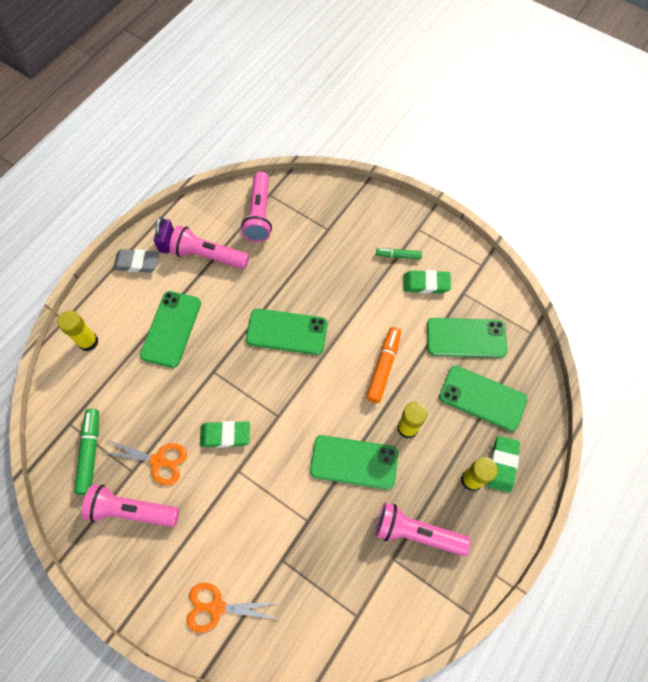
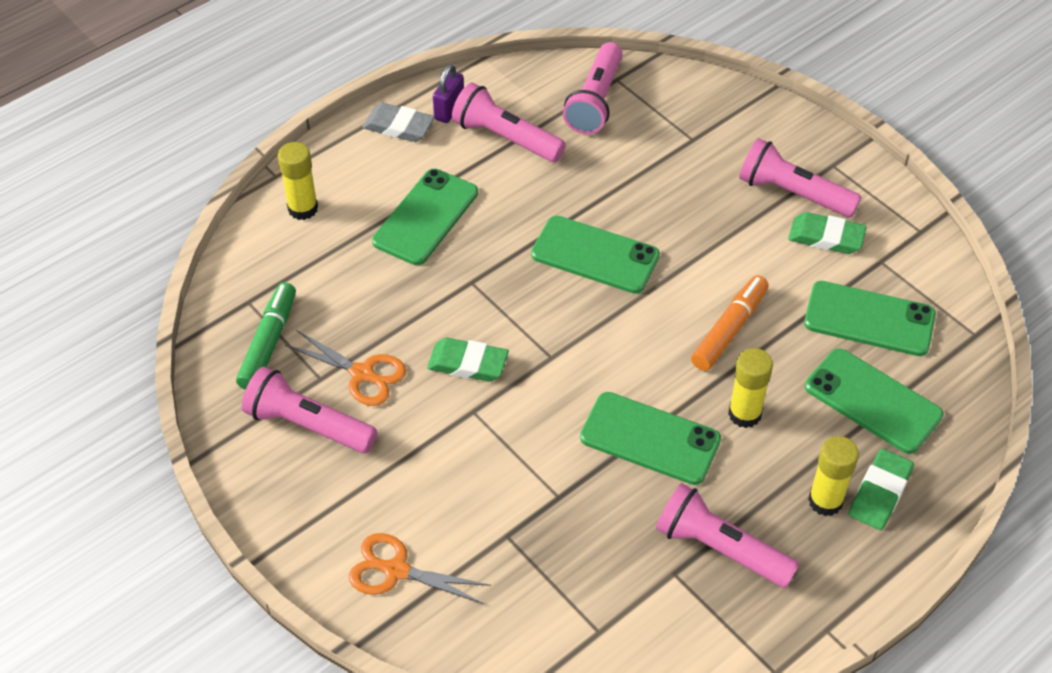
camera: 15 degrees right, 15 degrees down
green marker [376,248,422,259] -> pink flashlight [739,138,861,217]

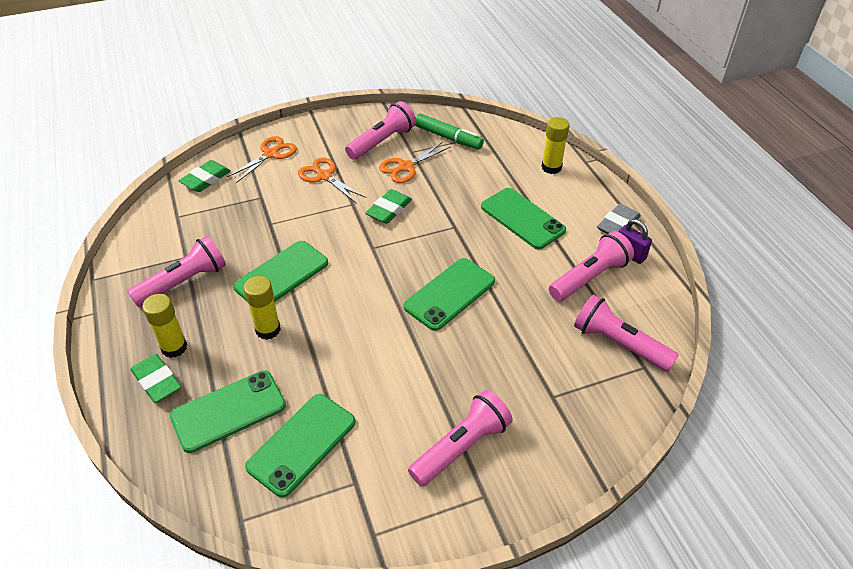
camera: 110 degrees right, 5 degrees down
orange marker [691,275,769,371] -> none
green eraser [788,212,867,254] -> green eraser moved to [179,160,231,192]
none -> orange scissors [298,158,366,203]

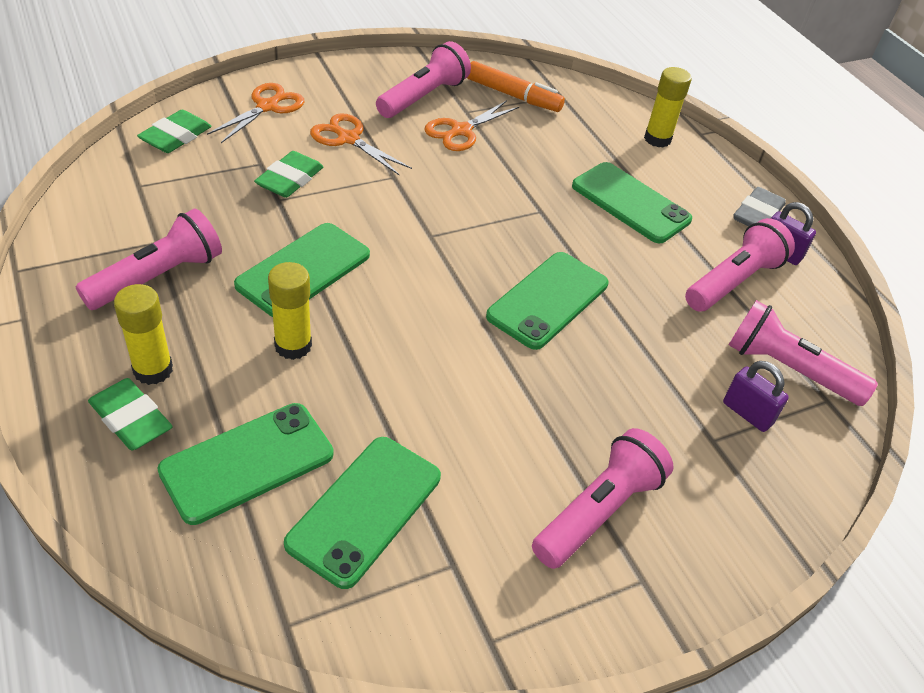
camera: 10 degrees left, 0 degrees up
green eraser [365,189,412,224] -> green eraser moved to [254,151,324,198]
green marker [415,114,484,150] -> orange marker [467,61,565,112]
none -> purple padlock [723,361,789,432]

